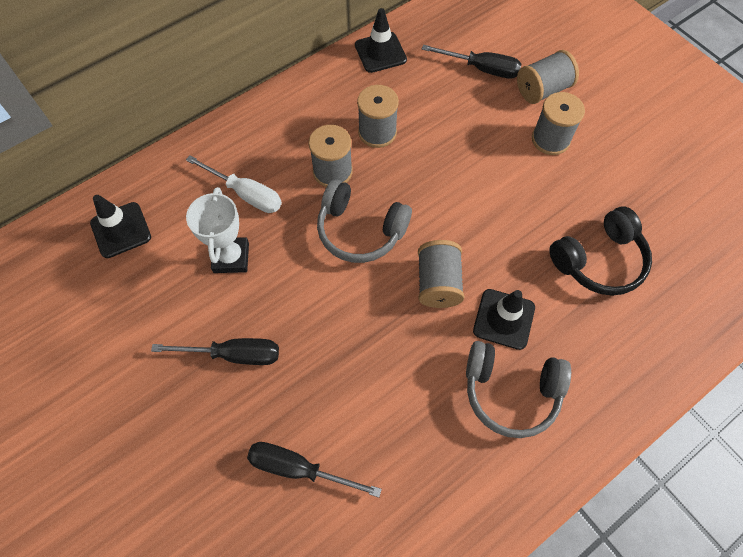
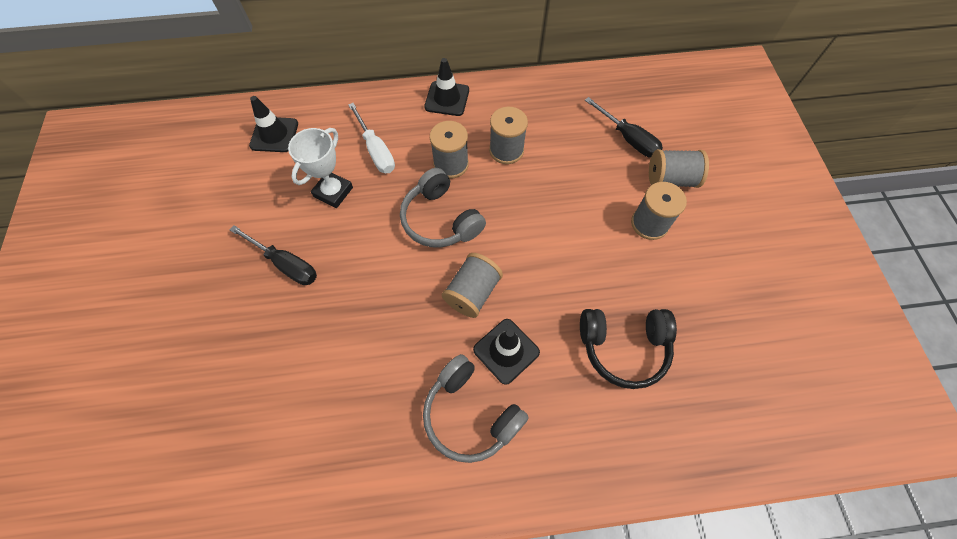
camera: 30 degrees right, 0 degrees up
black screwdriver [247,442,382,497] -> none
black traffic cone [355,8,407,73] -> black traffic cone moved to [424,58,469,116]

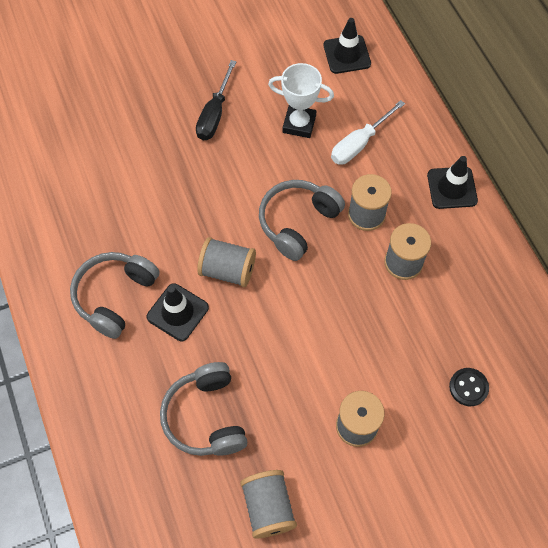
camera: 75 degrees right, 0 degrees up
black headphones [580,309,677,389] -> grey headphones [160,362,247,456]
black screwdriver [585,97,663,158] -> black button [449,368,489,406]
grey spool [649,149,709,188] -> grey spool moved to [240,470,297,539]

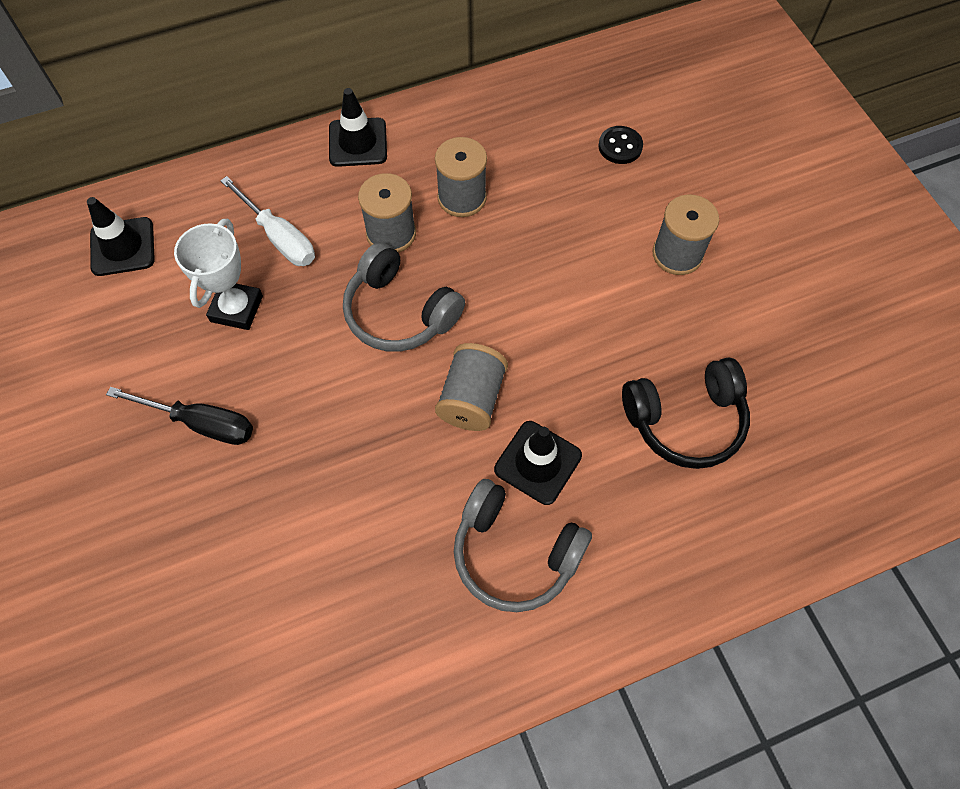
camera: 90 degrees left, 0 degrees up
grey headphones [160,362,247,456] -> black headphones [622,357,750,469]
grey spool [240,470,297,539] -> none

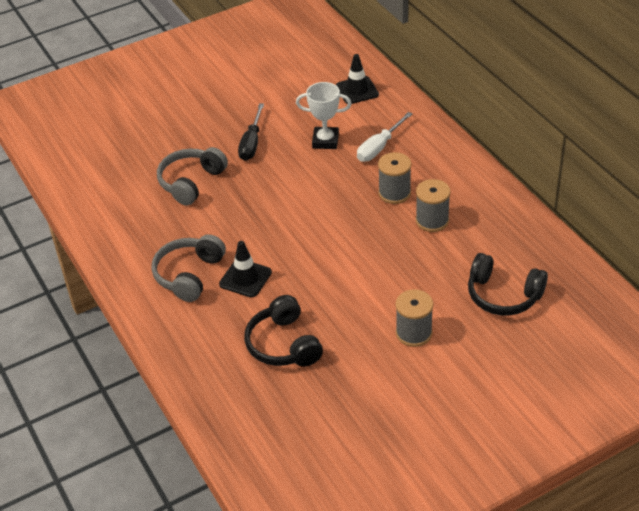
camera: 85 degrees right, 20 degrees down
black traffic cone [329,88,387,167] -> none
grey headphones [343,242,465,352] -> grey headphones moved to [157,147,228,206]
grey spool [435,343,508,431] -> none
black button [598,126,643,164] -> black headphones [468,253,548,315]

